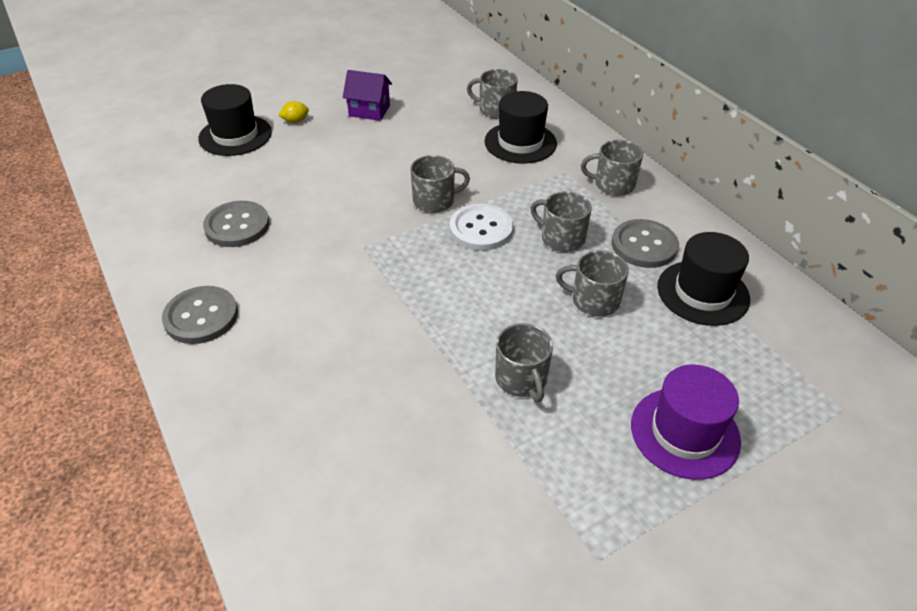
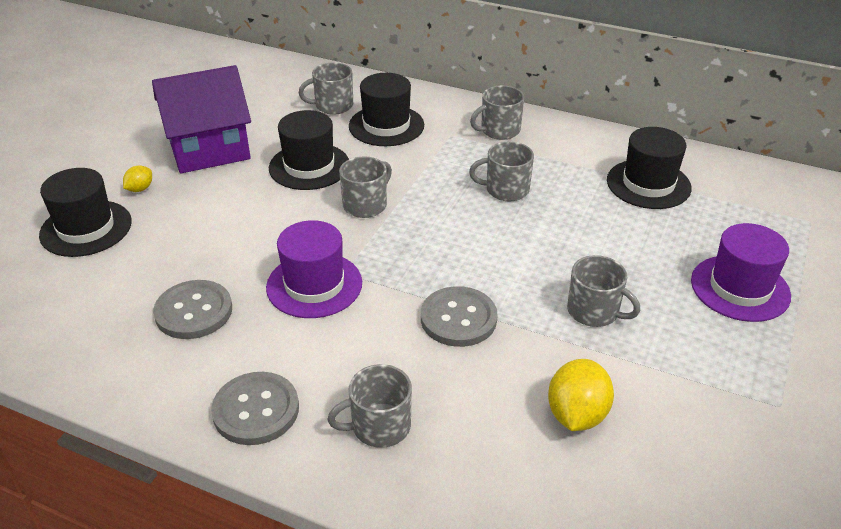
camera: 35 degrees left, 5 degrees down
purple house [343,70,392,121] -> purple house [152,65,251,173], size x1.80
white button [449,204,513,251] -> none
grey mug [556,250,629,317] -> grey mug moved to [327,364,412,448]
grey button [612,219,679,268] -> grey button moved to [421,286,498,347]
none -> purple hat [266,220,362,318]
none -> black hat [269,110,349,190]
none -> yellow lemon [548,359,614,431]

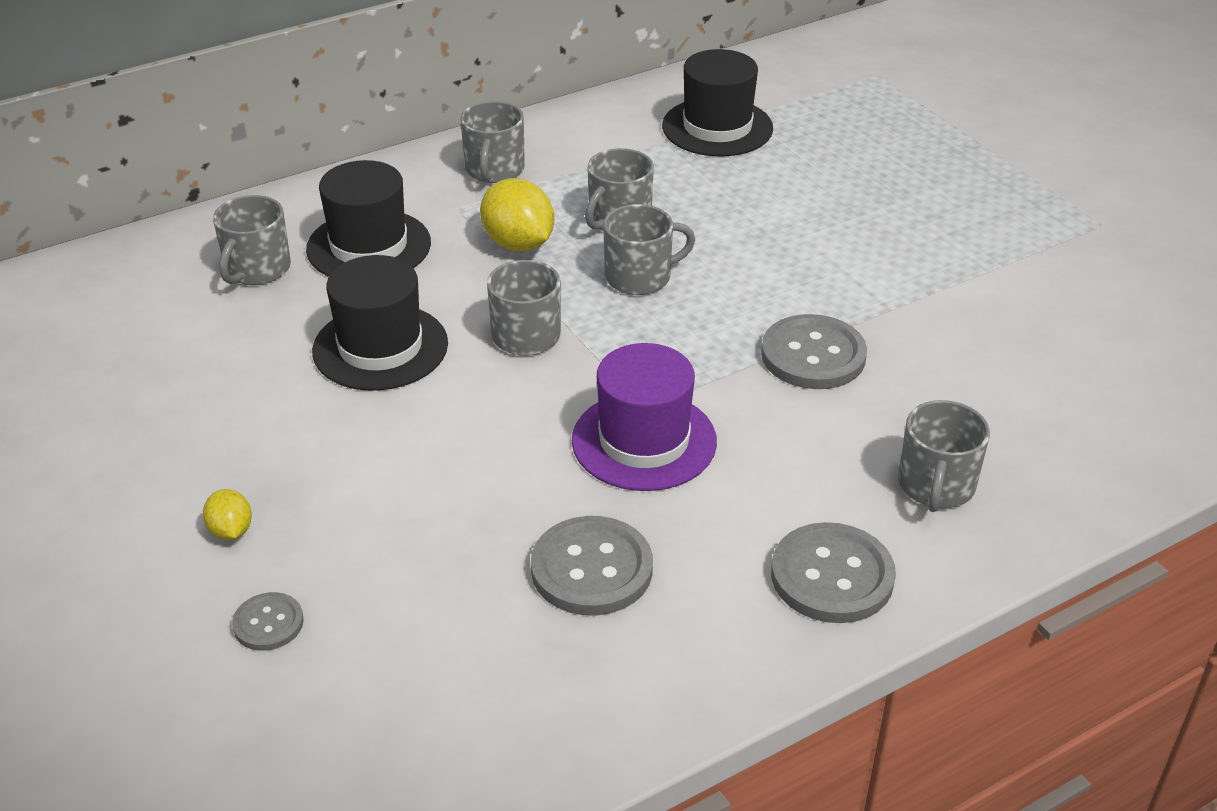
camera: 55 degrees left, 0 degrees up
black hat [39,168,132,257] -> grey button [232,592,304,651]
purple house [152,65,251,173] -> none
yellow lemon [548,359,614,431] -> yellow lemon moved to [480,178,554,251]
grey mug [567,255,640,327] -> grey mug moved to [603,204,695,295]
purple hat [691,223,791,322] -> none

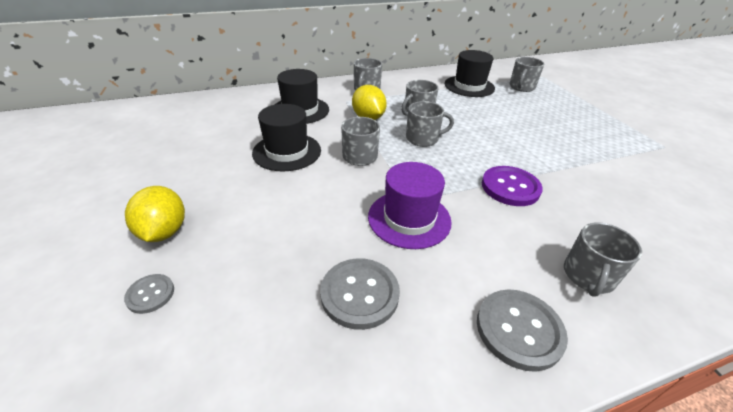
camera: 10 degrees right, 0 degrees up
yellow lemon [203,489,252,540] -> yellow lemon [125,186,185,242], size x1.86
grey mug [213,195,291,285] -> grey mug moved to [509,57,544,92]
grey button [761,314,867,389] -> purple button [482,166,543,206]

